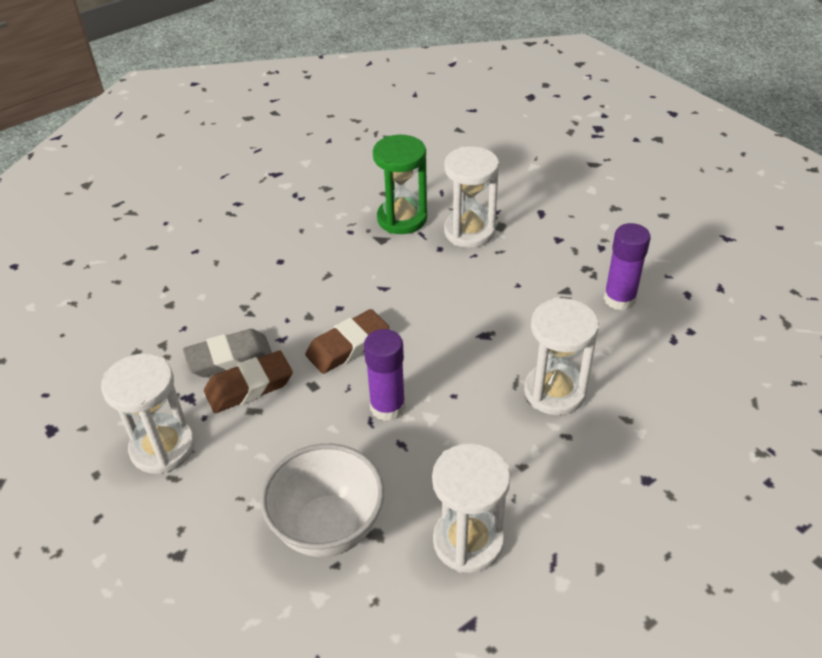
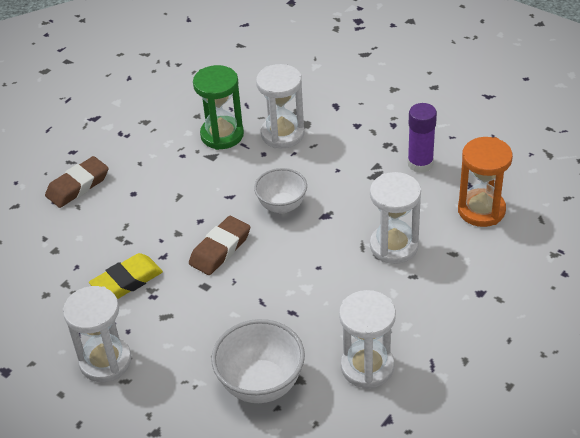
camera: 15 degrees left, 0 degrees up
grey eraser [183,329,272,377] -> yellow eraser [89,253,163,299]
brown eraser [204,351,293,413] -> brown eraser moved to [45,156,109,208]
purple glue stick [364,329,405,421] -> none
none -> white bowl [254,168,307,214]
none -> orange hourglass [458,137,513,227]

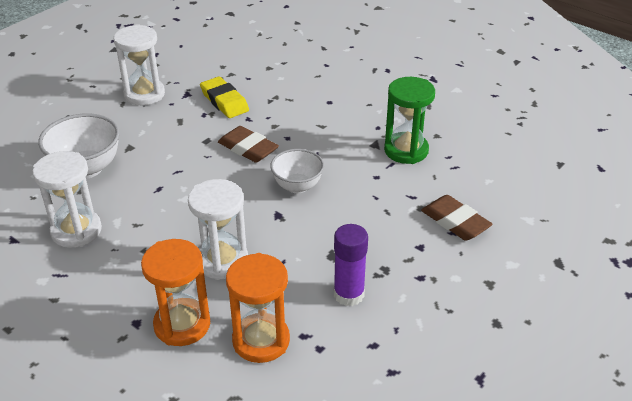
camera: 90 degrees right, 5 degrees down
brown eraser [45,156,109,208] -> brown eraser moved to [421,195,493,241]
white hourglass [256,64,304,148] -> none
none -> orange hourglass [141,239,210,346]

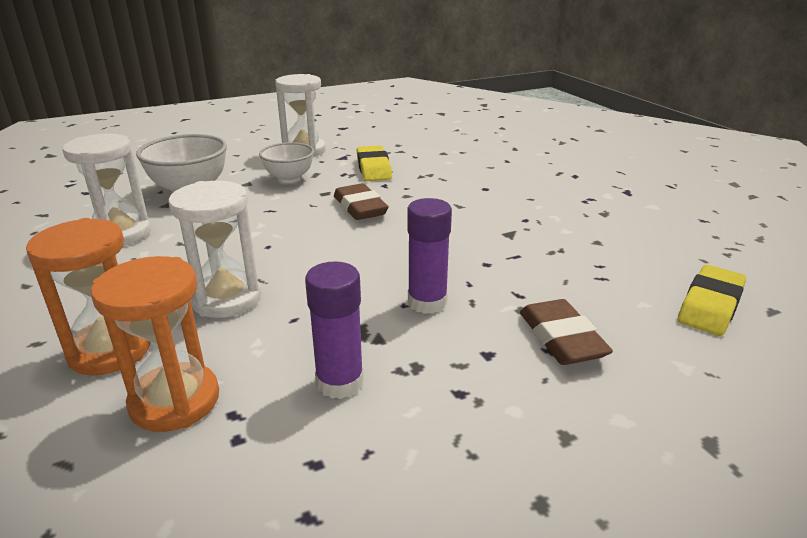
camera: 25 degrees right, 10 degrees down
white bowl [270,149,324,194] -> white bowl moved to [259,142,314,183]
green hourglass [384,77,435,164] -> none
none -> purple glue stick [407,198,452,314]
none -> yellow eraser [678,265,746,336]

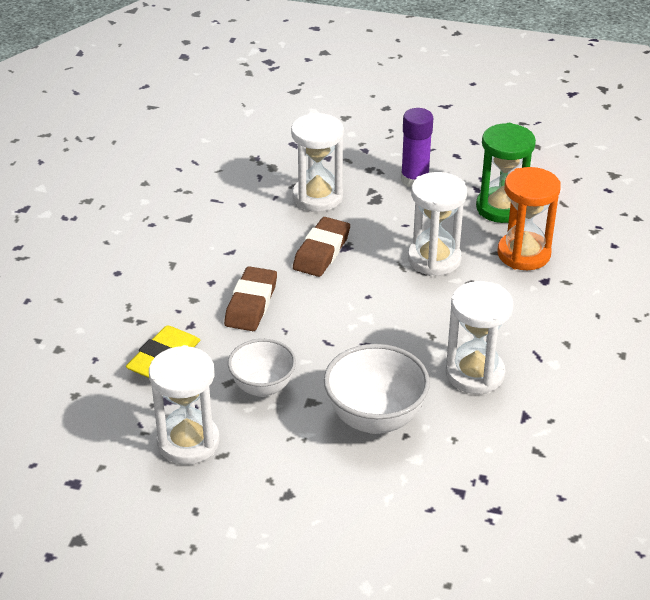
camera: 140 degrees left, 10 degrees up
orange hourglass [91,256,219,432] -> green hourglass [476,123,536,223]
purple glue stick [407,198,452,314] -> white hourglass [291,113,344,212]
brown eraser [520,299,613,365] -> brown eraser moved to [293,217,350,277]
yellow eraser [678,265,746,336] -> none

